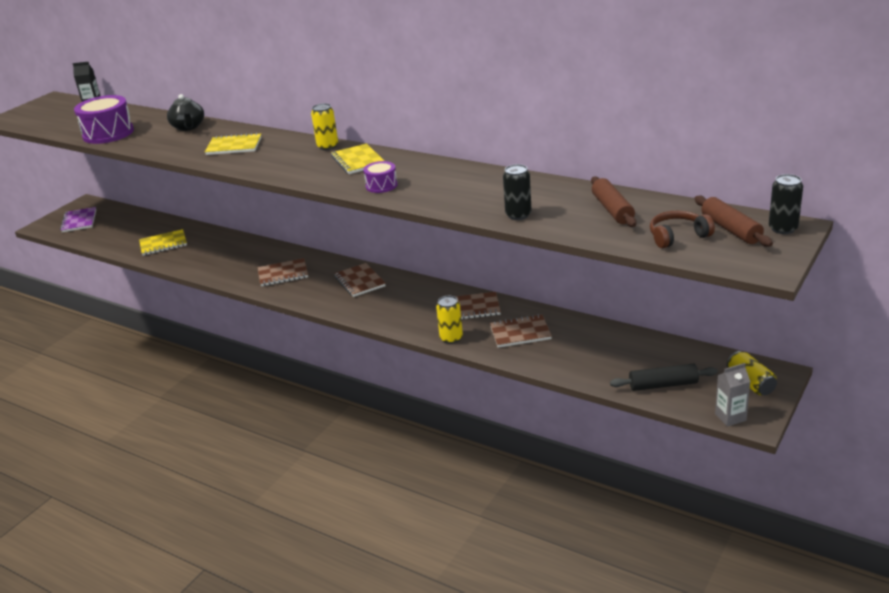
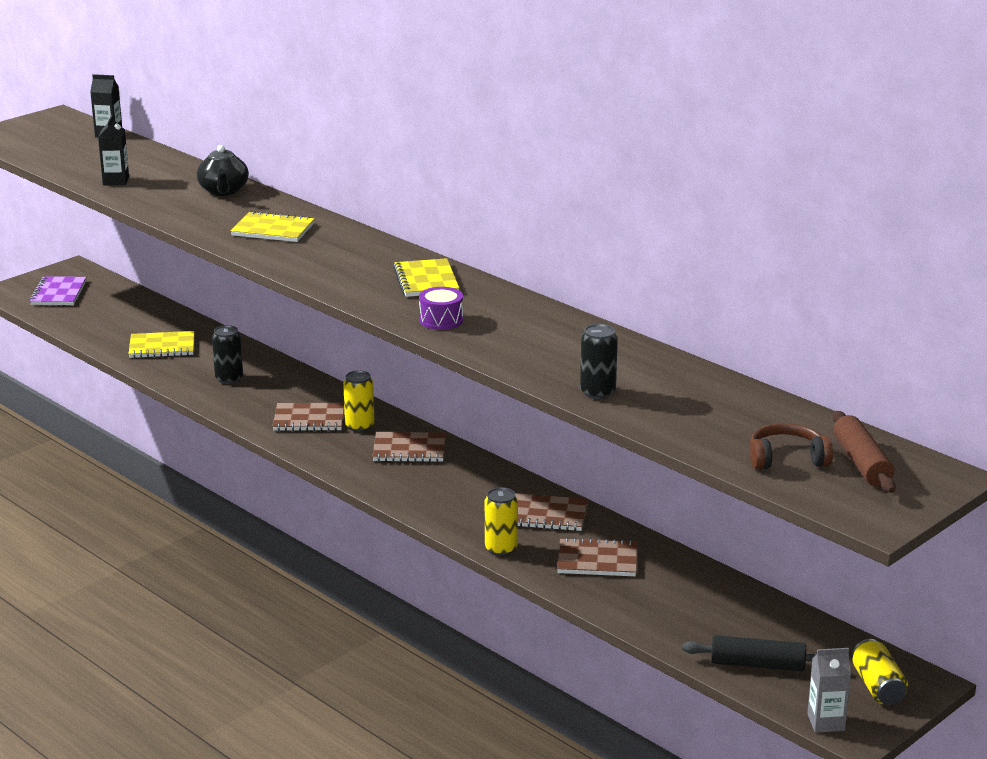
camera: 10 degrees right, 5 degrees down
purple drum [74,95,134,144] -> black carton [98,115,129,185]
yellow can [311,103,338,150] -> yellow can moved to [343,370,374,432]
brown notebook [334,263,386,297] -> brown notebook turned 75 degrees counterclockwise [372,432,446,462]
brown rolling pin [591,177,636,227] -> none
black can [769,174,803,234] -> black can moved to [212,325,243,384]

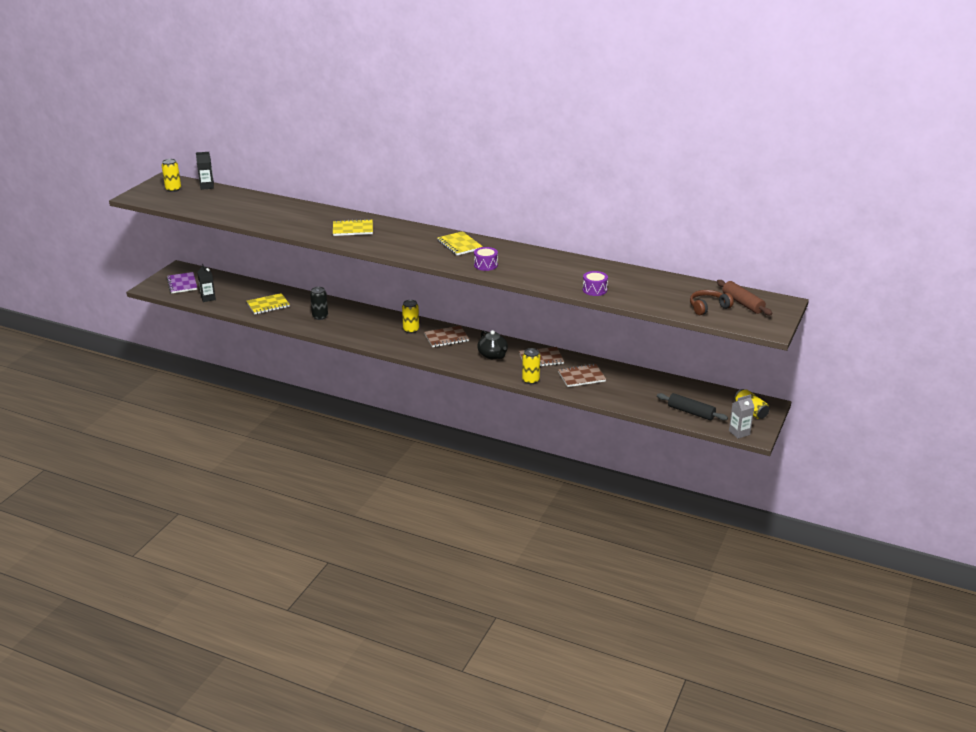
camera: 20 degrees left, 5 degrees up
black carton [98,115,129,185] -> black carton moved to [197,263,216,302]
black teapot [197,145,249,196] -> black teapot moved to [477,330,508,359]
brown notebook [272,403,344,431] -> none
black can [580,324,618,399] -> purple drum [583,271,608,296]
black rolling pin [682,635,817,671] -> black rolling pin turned 45 degrees clockwise [657,393,728,421]
none -> yellow can [161,159,181,192]

